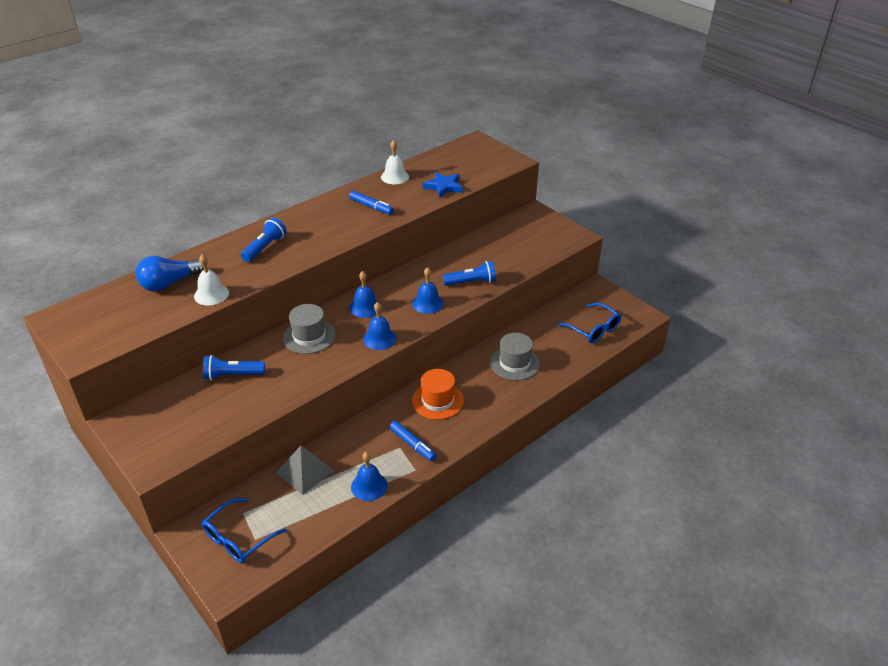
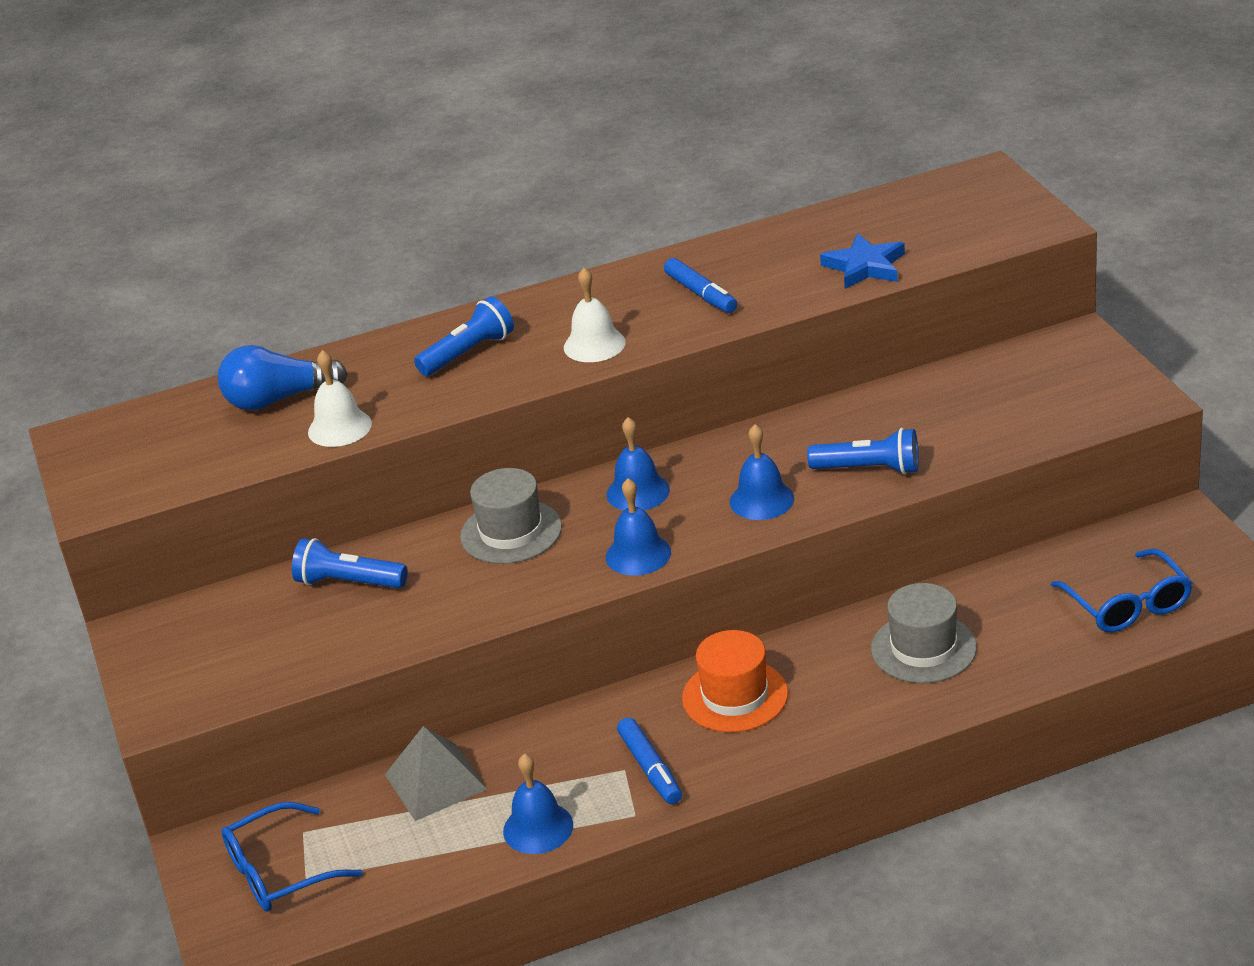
camera: 25 degrees right, 5 degrees down
white bell [381,140,409,184] -> white bell moved to [564,268,626,362]

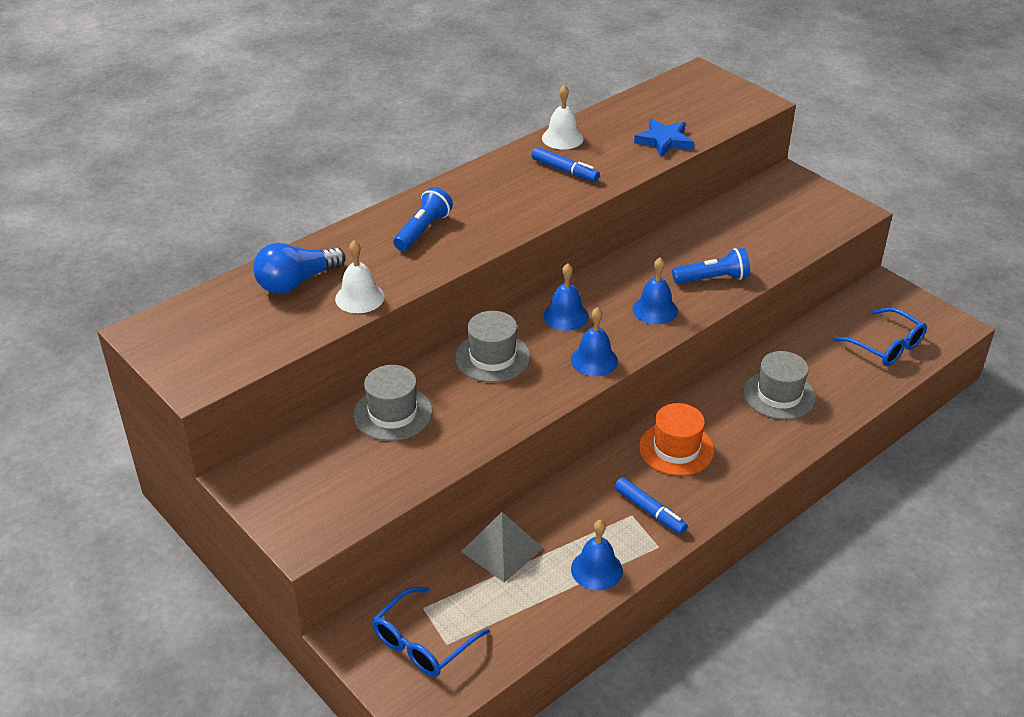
camera: 25 degrees left, 5 degrees up
blue flashlight [292,538,408,588] -> grey hat [353,365,432,441]
white bell [564,268,626,362] -> white bell moved to [542,85,584,150]

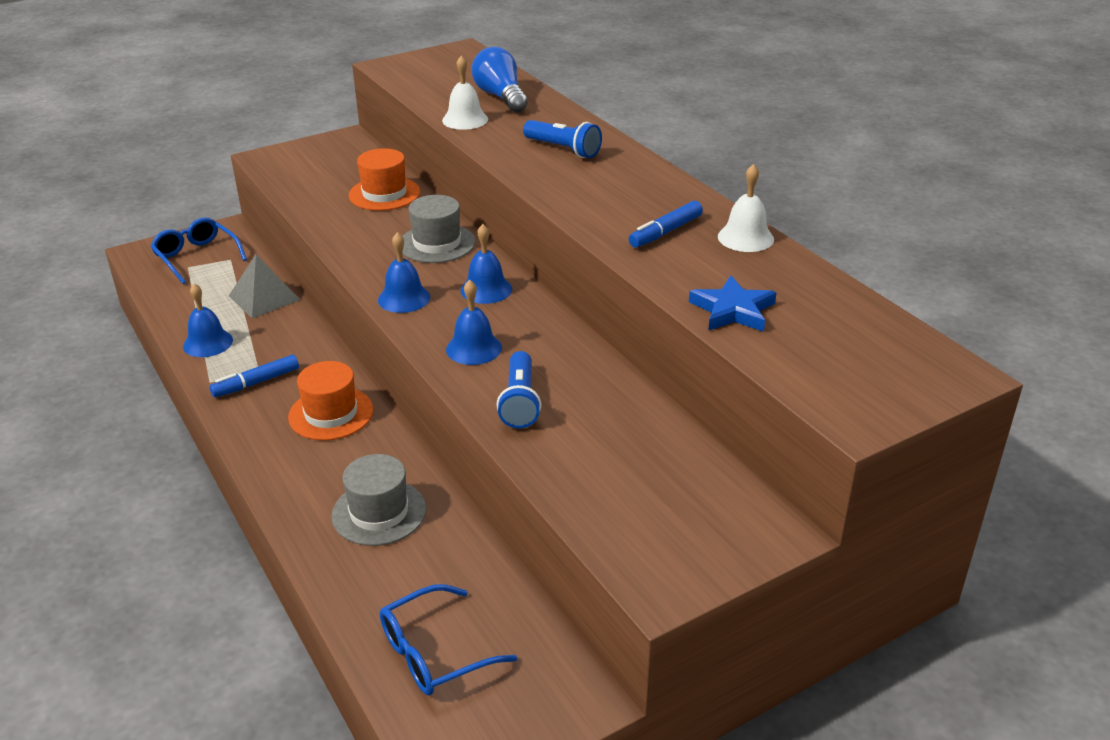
camera: 100 degrees right, 5 degrees down
grey hat [353,365,432,441] -> orange hat [349,148,420,211]

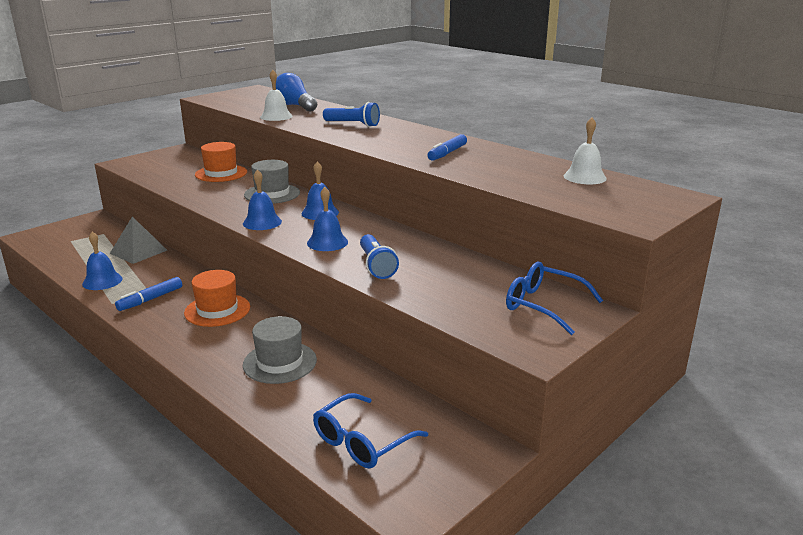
camera: 15 degrees left, 10 degrees down
blue glasses [150,217,247,284] -> blue glasses moved to [506,262,603,335]
blue star [689,275,777,332] -> none
white bell [718,164,774,252] -> white bell moved to [563,118,607,184]

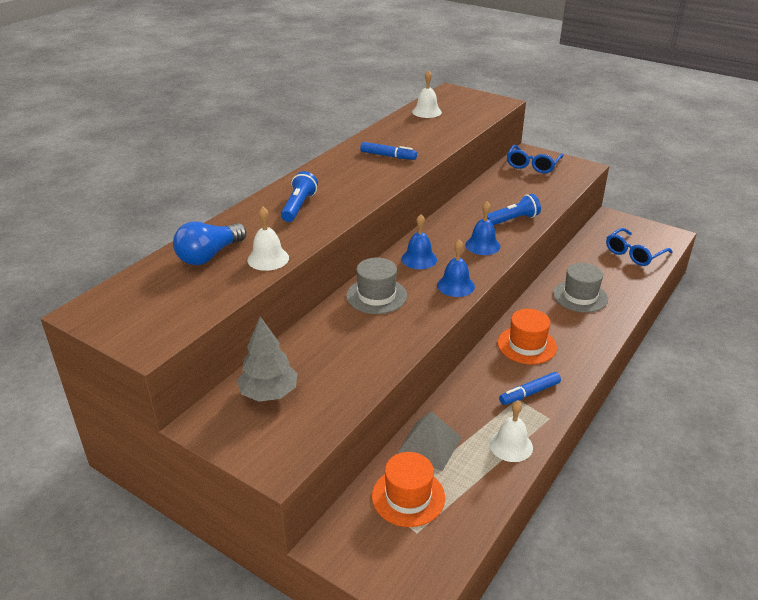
camera: 100 degrees left, 10 degrees up
blue bell [82,232,123,290] -> white bell [489,400,533,462]
blue marker [115,277,182,311] -> blue marker turned 120 degrees clockwise [499,372,561,405]
orange hat [195,142,247,182] -> orange hat moved to [372,452,445,527]
blue glasses [313,393,428,469] -> blue glasses turned 105 degrees clockwise [606,228,672,266]
none -> grey tree [237,317,298,402]

